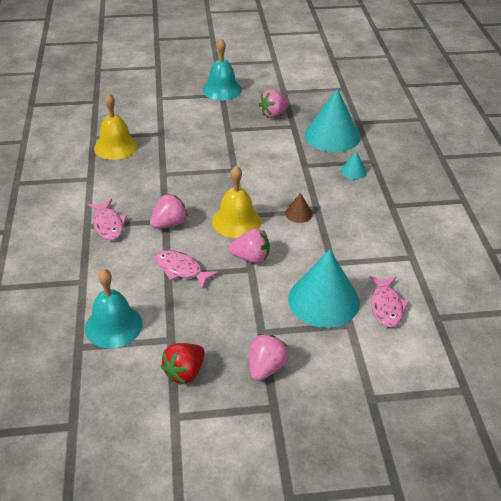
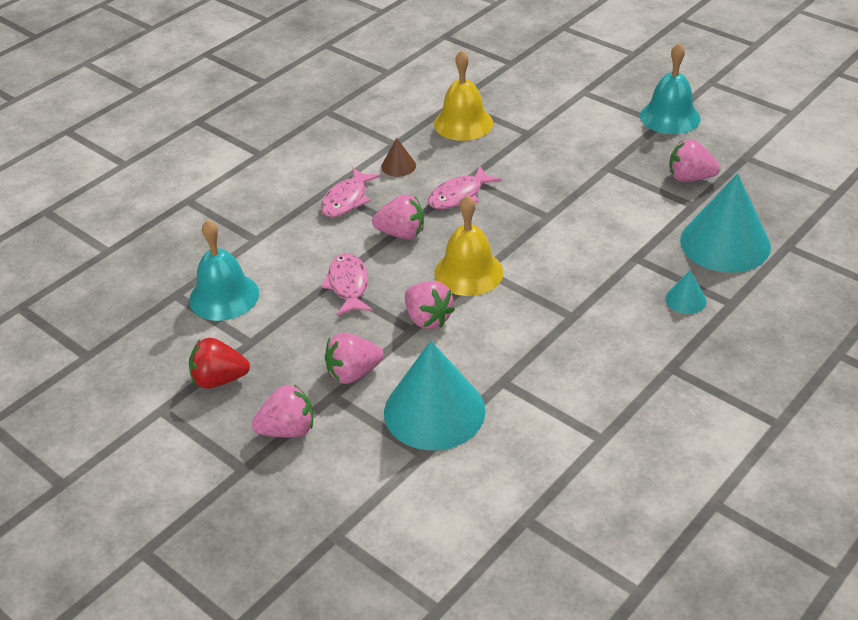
camera: 50 degrees right, 0 degrees up
brown cone [285,193,313,223] -> brown cone moved to [381,138,416,177]
pink fish [369,276,409,327] -> pink fish moved to [428,166,501,209]
none -> pink strawberry [325,333,384,384]

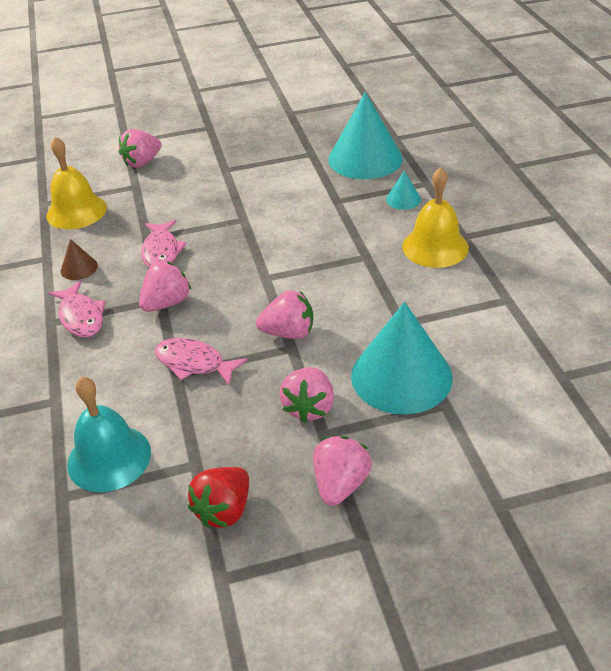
camera: 55 degrees left, 0 degrees up
yellow bell [434,195,503,296] -> yellow bell moved to [402,167,469,268]
turquoise bell [640,43,700,134] -> none
pink strawberry [669,139,720,182] -> pink strawberry moved to [119,129,161,168]

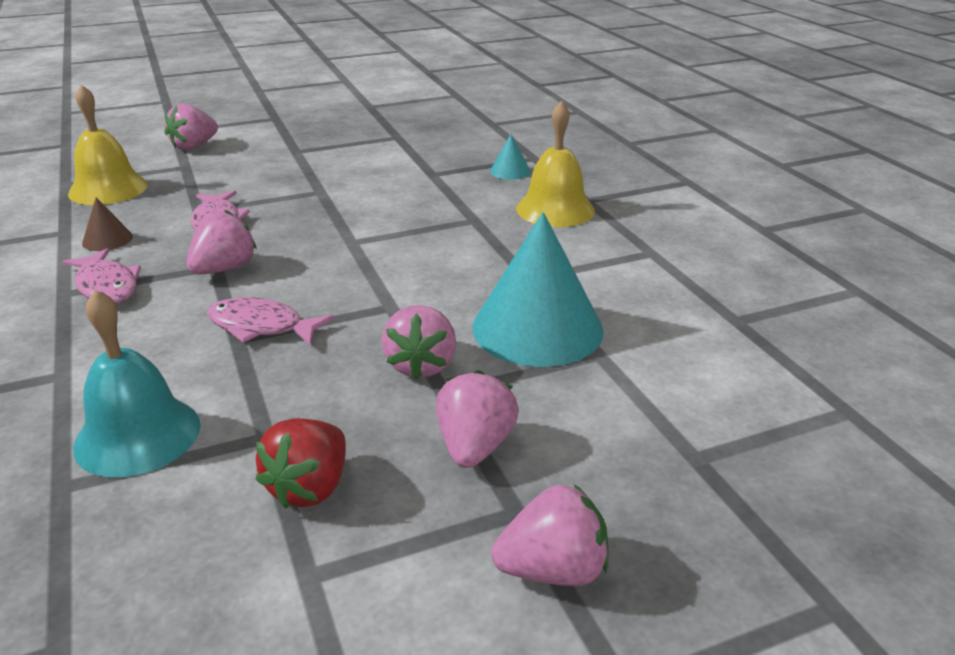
camera: 10 degrees left, 10 degrees down
pink strawberry [256,290,313,339] -> pink strawberry moved to [491,484,609,586]
turquoise cone [328,92,403,179] -> none

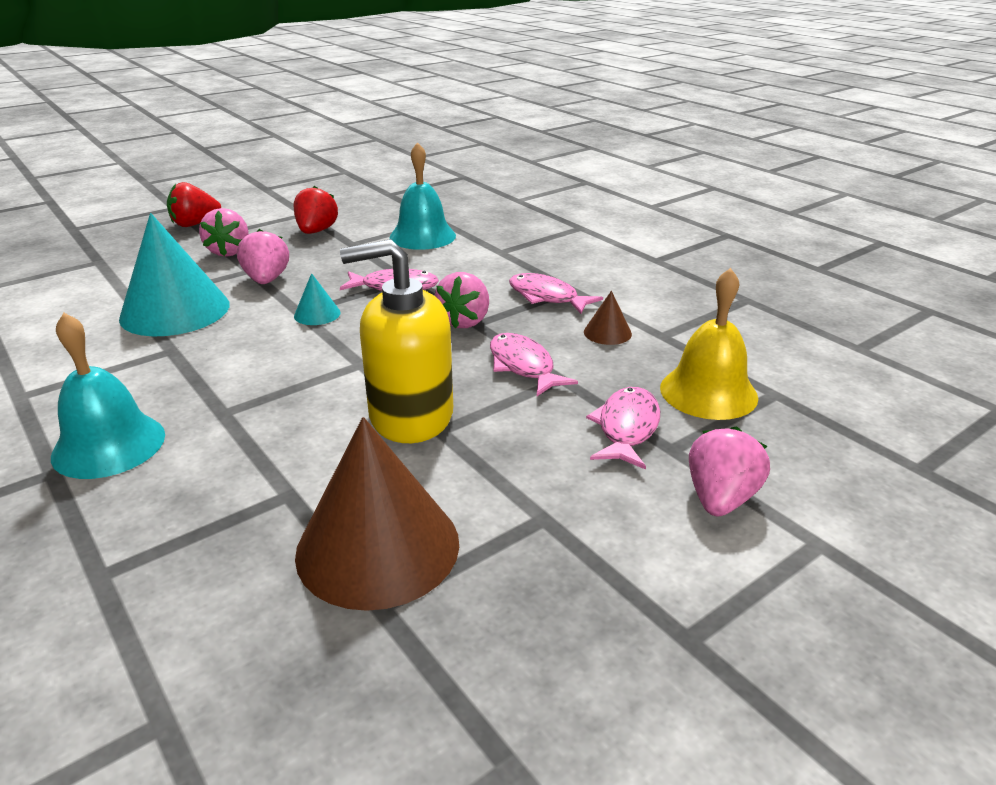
camera: 165 degrees right, 0 degrees up
turquoise cone [490,134,530,180] -> turquoise cone moved to [294,273,341,325]
pink strawberry [491,484,609,586] -> red strawberry [167,182,221,227]
yellow bell [516,101,595,227] -> turquoise bell [51,313,165,479]
none -> brown cone [295,417,459,611]
none -> yellow soap dispenser [340,239,453,443]
none -> pink fish [586,387,660,470]

